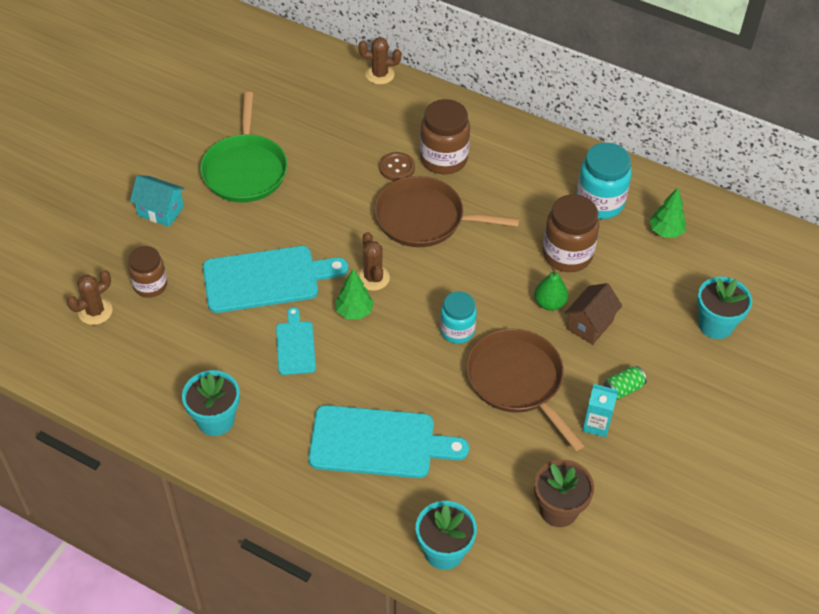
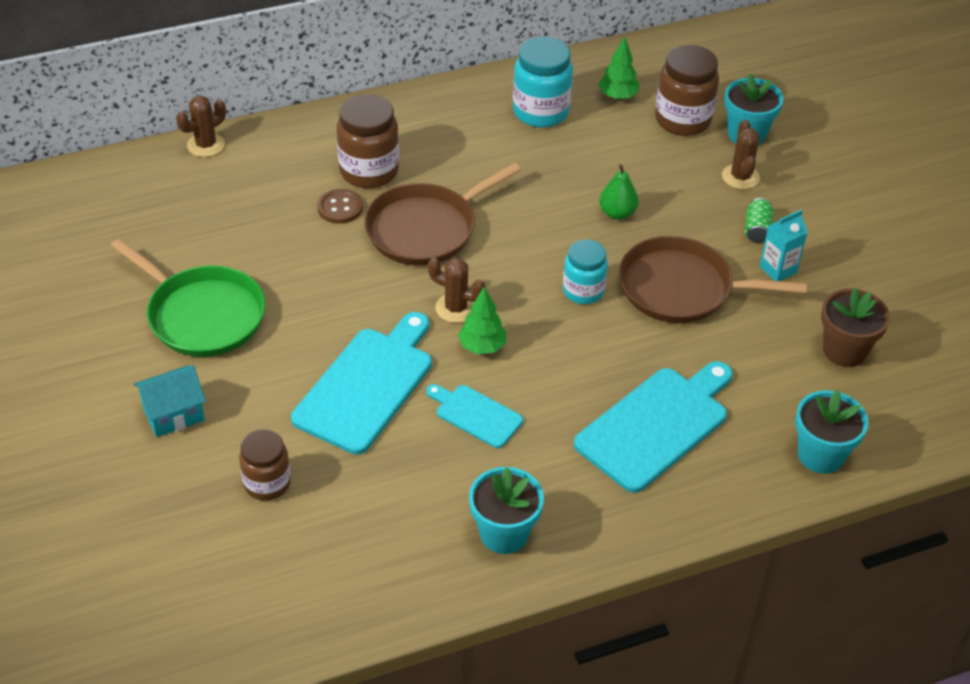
camera: 50 degrees left, 5 degrees down
brown cactus [67,270,113,325] -> brown cactus moved to [722,120,760,189]
brown jar [543,194,599,272] -> brown jar moved to [655,45,719,136]
brown house [565,283,622,345] -> none

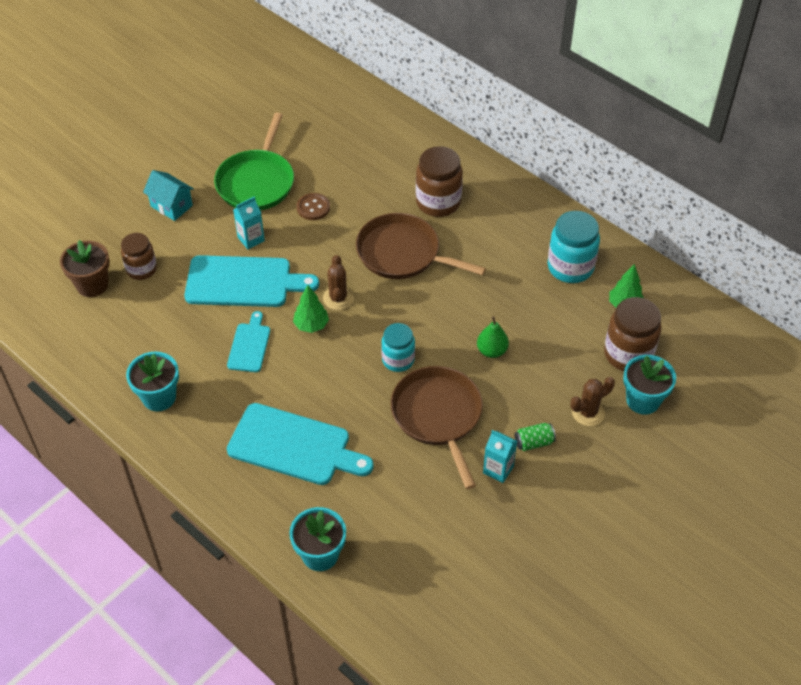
camera: 65 degrees right, 5 degrees up
brown cactus [176,96,226,157] -> none
brown button [317,189,363,224] -> brown button moved to [296,193,330,220]
brown flower pot [821,288,890,367] -> brown flower pot moved to [60,240,110,297]
none -> turquoise carton [233,197,265,249]

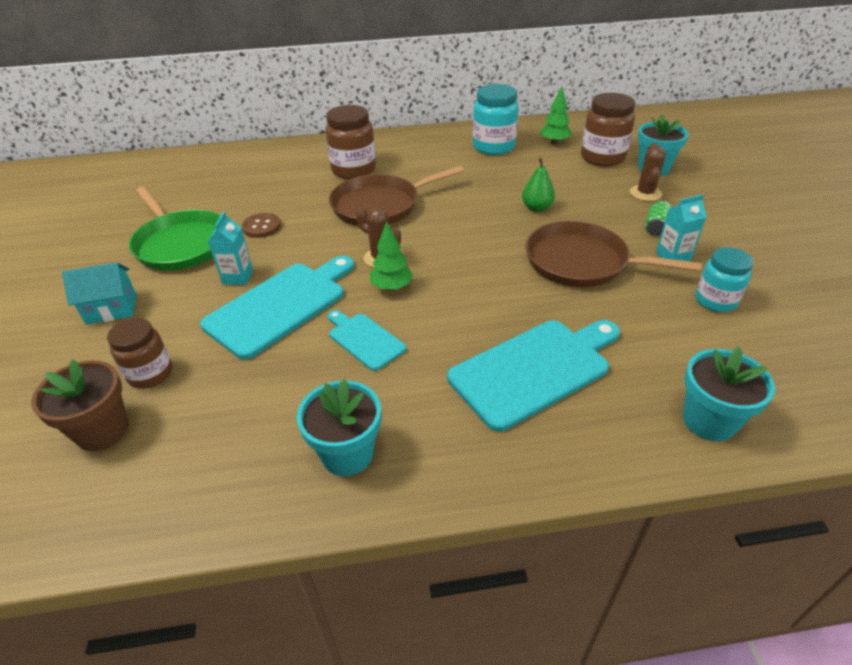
camera: 50 degrees left, 10 degrees down
turquoise jar [381,323,415,372] -> turquoise jar moved to [695,247,754,312]

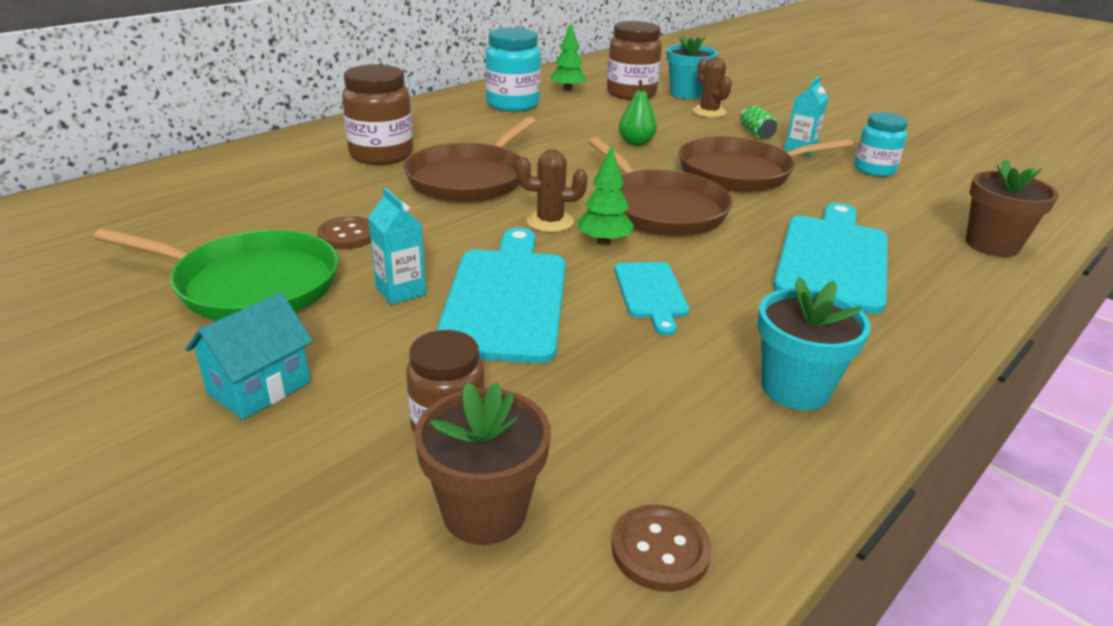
camera: 40 degrees left, 10 degrees down
turquoise cutting board [328,310,406,371] -> turquoise cutting board turned 105 degrees counterclockwise [614,262,689,336]
turquoise flower pot [683,347,775,441] -> brown flower pot [966,159,1058,257]
none -> brown pan [588,137,733,236]
none -> brown button [612,505,712,592]

